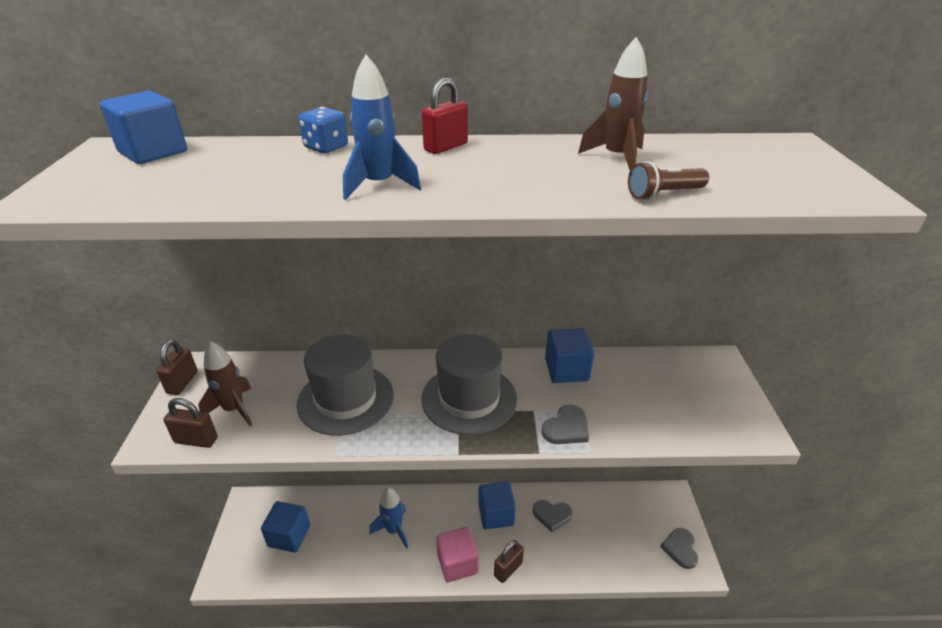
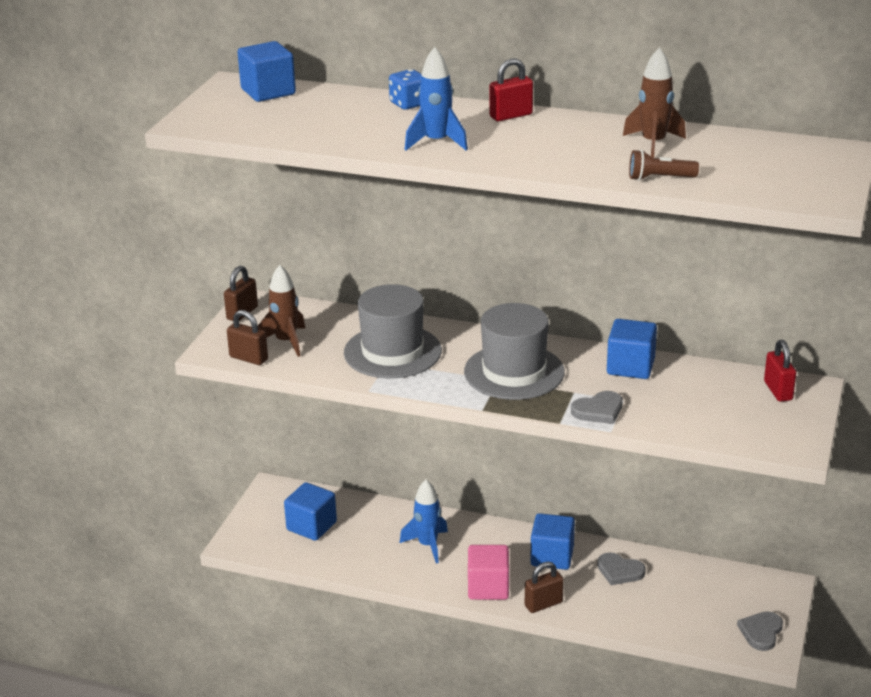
camera: 20 degrees right, 5 degrees down
none -> red padlock [764,340,796,402]

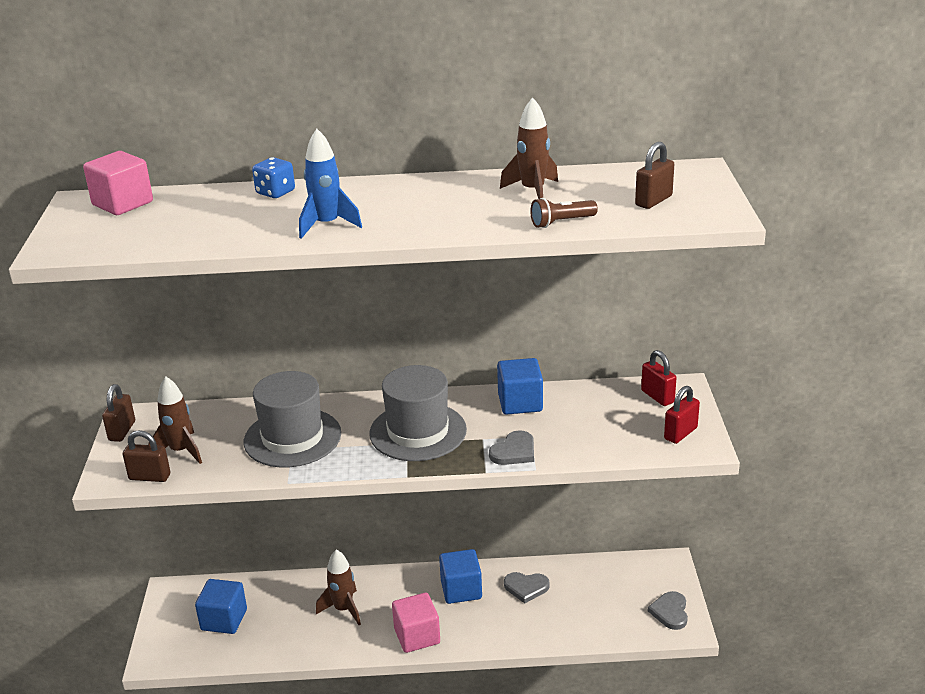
camera: 20 degrees left, 0 degrees up
blue cube [238,41,296,102] -> pink cube [83,151,153,215]
blue rocket [400,480,448,564] -> brown rocket [316,550,361,625]
red padlock [489,58,533,121] -> red padlock moved to [664,386,700,444]
brown padlock [525,562,564,613] -> brown padlock moved to [635,142,674,209]

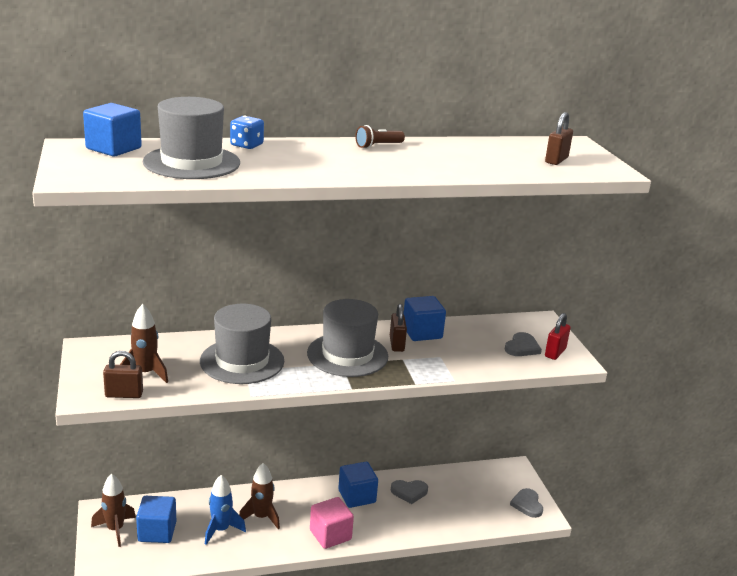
camera: 15 degrees left, 5 degrees down
pink cube [83,151,153,215] -> blue cube [83,103,142,156]
brown padlock [102,384,135,442] -> brown padlock moved to [390,304,407,352]
blue rocket [299,129,362,239] -> blue rocket moved to [205,475,246,545]
grey heart [489,430,534,465] -> grey heart moved to [505,332,542,356]
brown rocket [500,97,558,199] -> brown rocket moved to [91,474,136,547]
brown flashlight [530,198,598,228] -> brown flashlight moved to [355,125,405,149]
red padlock [641,350,676,406] -> none
none -> grey hat [143,97,240,179]

